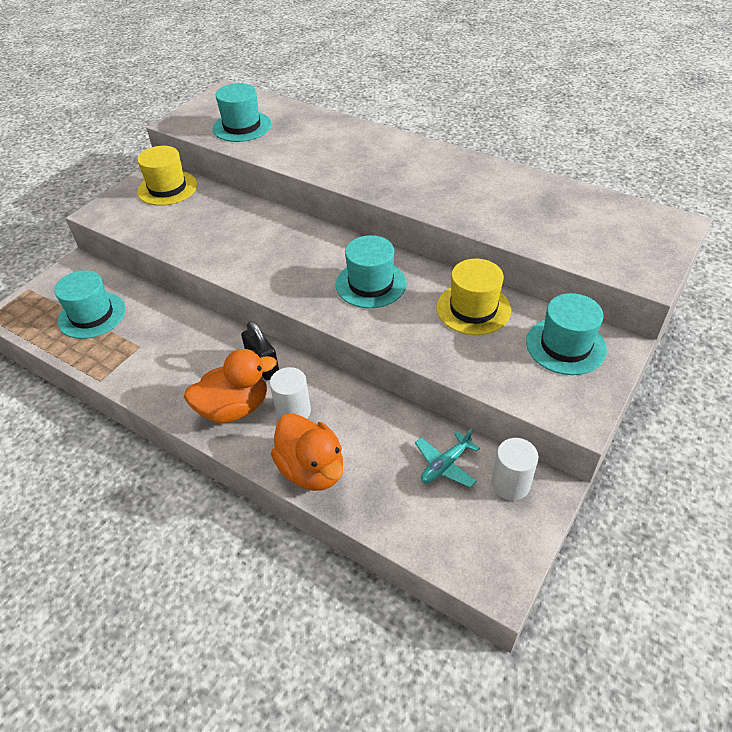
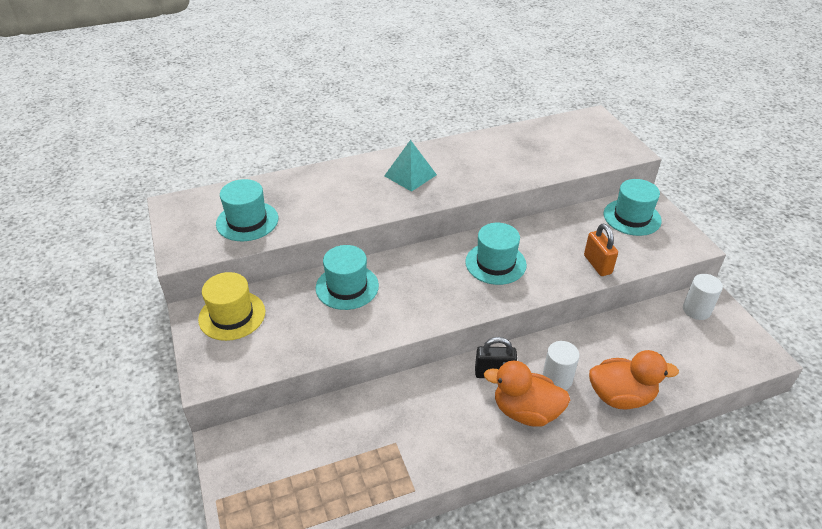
camera: 55 degrees left, 5 degrees down
turquoise hat [54,270,126,339] -> turquoise hat moved to [316,245,379,310]
orange duck [184,349,277,423] -> orange duck turned 90 degrees counterclockwise [484,360,570,427]
turquoise plane [415,429,480,488] -> none
yellow hat [436,259,511,335] -> none
none -> turquoise pyramid [384,140,437,192]
none -> orange padlock [584,224,618,276]

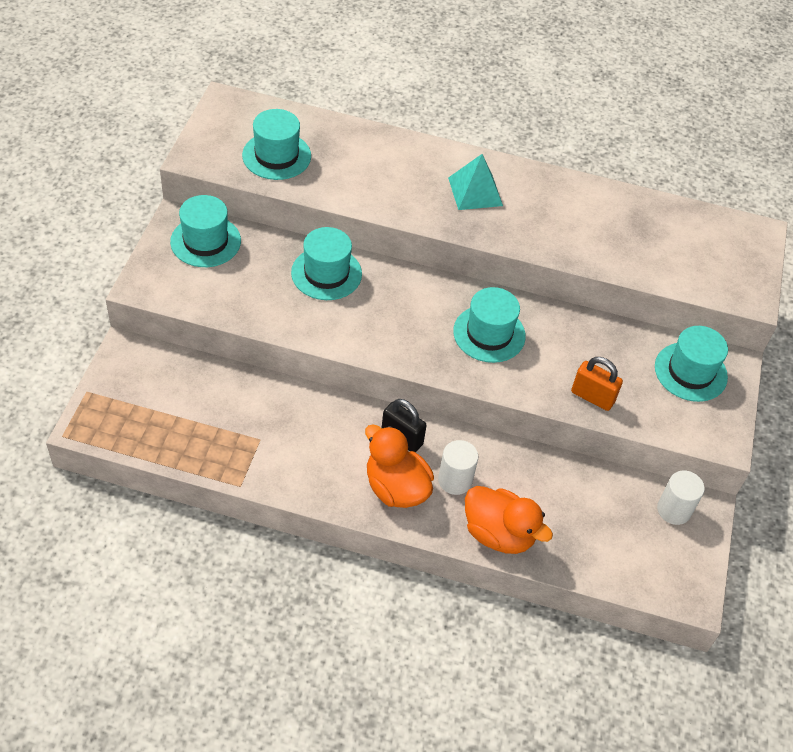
camera: 30 degrees right, 10 degrees up
yellow hat [198,272,265,341] -> turquoise hat [170,195,241,267]
orange padlock [584,224,618,276] -> orange padlock turned 75 degrees counterclockwise [571,357,623,411]

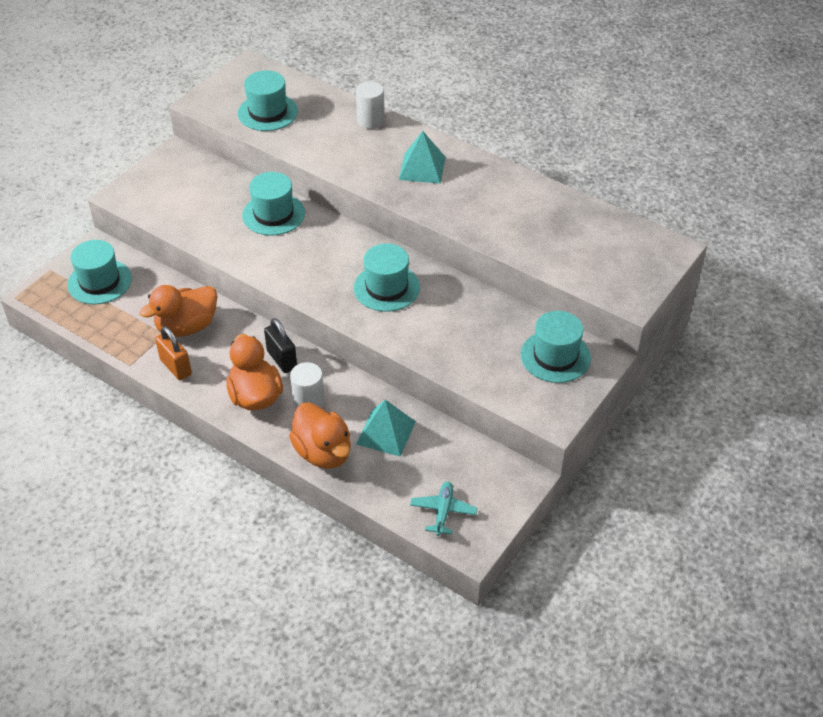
camera: 25 degrees right, 5 degrees down
turquoise hat [170,195,241,267] -> turquoise hat moved to [67,240,132,305]
orange padlock [571,357,623,411] -> orange padlock moved to [155,326,192,380]
white cylinder [657,471,705,525] -> white cylinder moved to [356,81,385,129]
none -> orange duck [139,285,218,337]
none -> turquoise pyramid [356,400,416,457]
none -> turquoise plane [410,481,477,536]

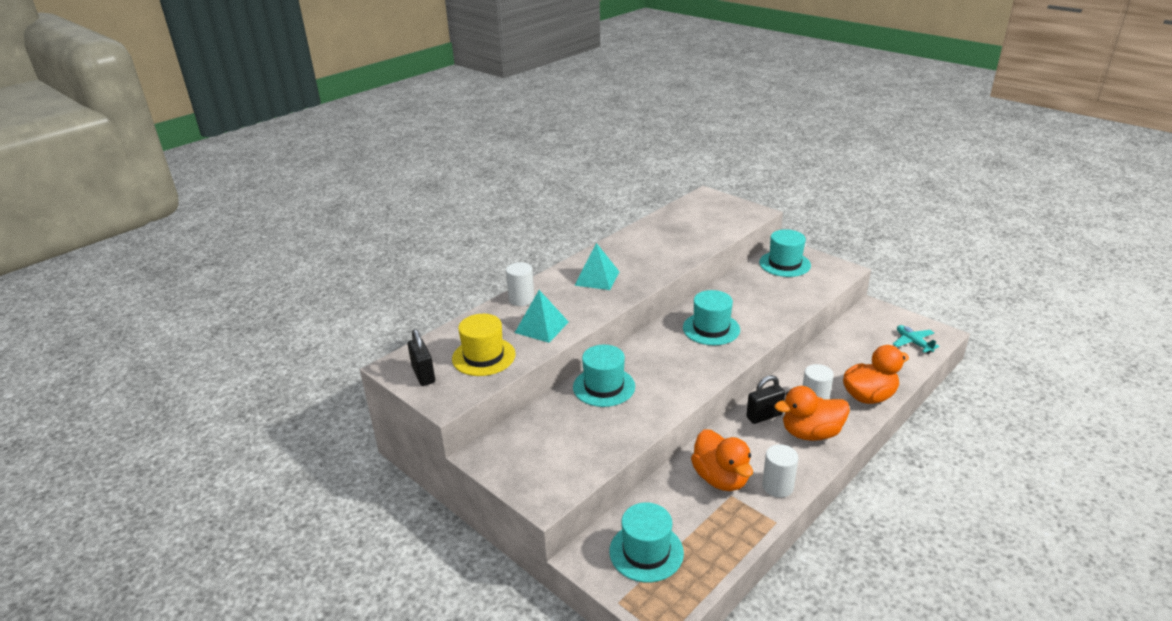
camera: 80 degrees left, 15 degrees down
orange padlock [155,326,192,380] -> white cylinder [762,444,798,498]
turquoise hat [238,70,298,131] -> yellow hat [452,314,516,376]
turquoise pyramid [356,400,416,457] -> turquoise pyramid moved to [515,290,569,343]
turquoise plane [410,481,477,536] -> turquoise plane turned 45 degrees clockwise [893,325,940,354]
none -> black padlock [408,329,435,386]

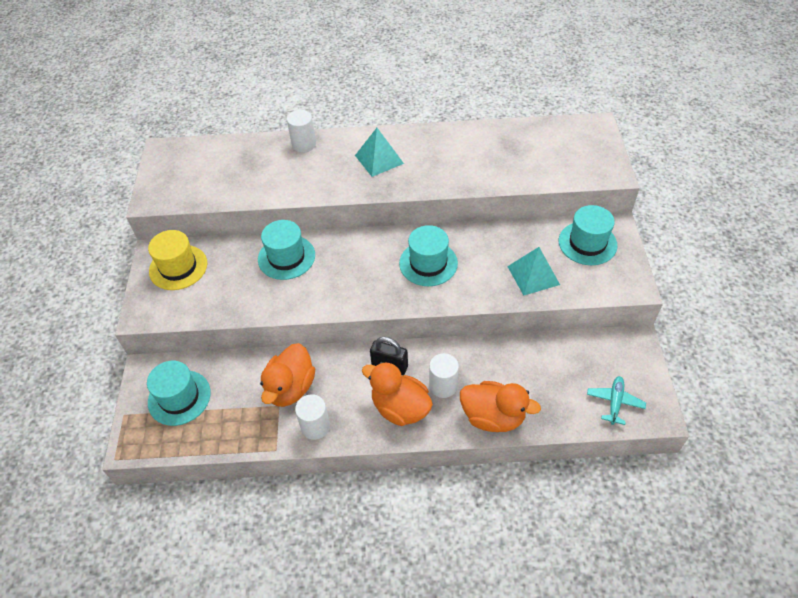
camera: 45 degrees right, 20 degrees up
black padlock [408,329,435,386] -> none
yellow hat [452,314,516,376] -> yellow hat moved to [148,230,207,290]
turquoise pyramid [515,290,569,343] -> turquoise pyramid moved to [507,247,560,295]

